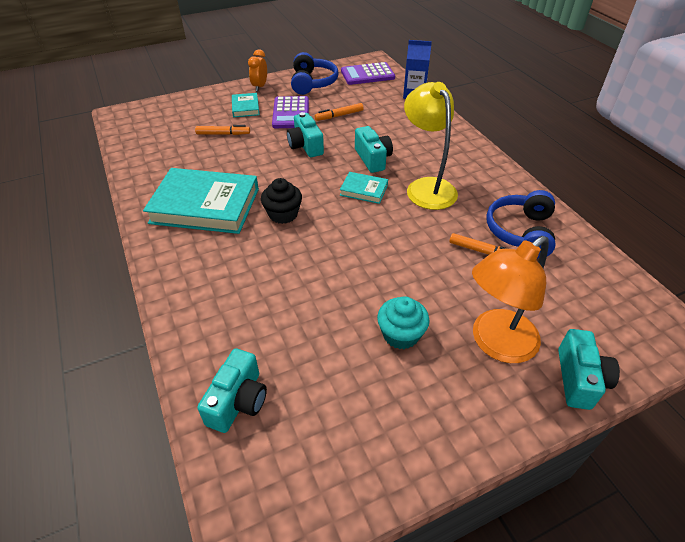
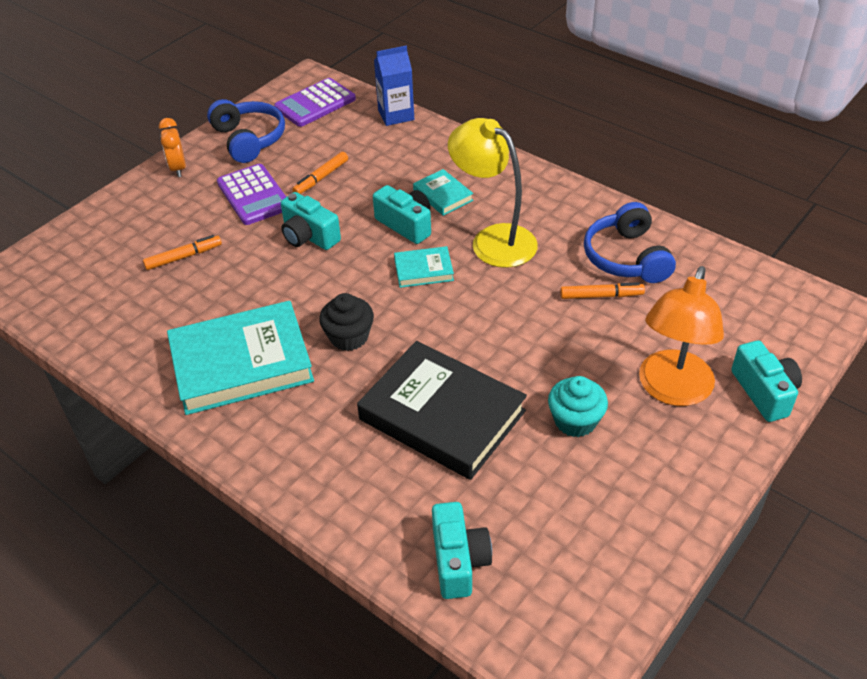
camera: 25 degrees left, 0 degrees up
turquoise book [232,93,260,117] -> turquoise book moved to [413,169,473,216]
none -> black book [357,341,527,480]

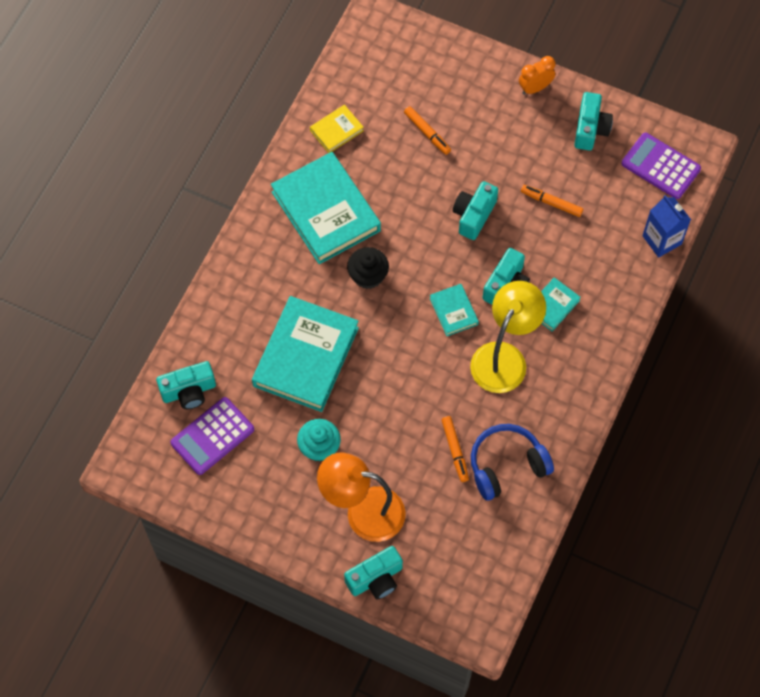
camera: 75 degrees right, 20 degrees up
blue headphones [207,99,285,163] -> turquoise camera [574,92,613,151]
purple calculator [217,164,286,225] -> purple calculator moved to [171,397,254,475]
black book [357,341,527,480] -> turquoise book [252,296,359,412]
none -> yellow book [310,105,364,153]

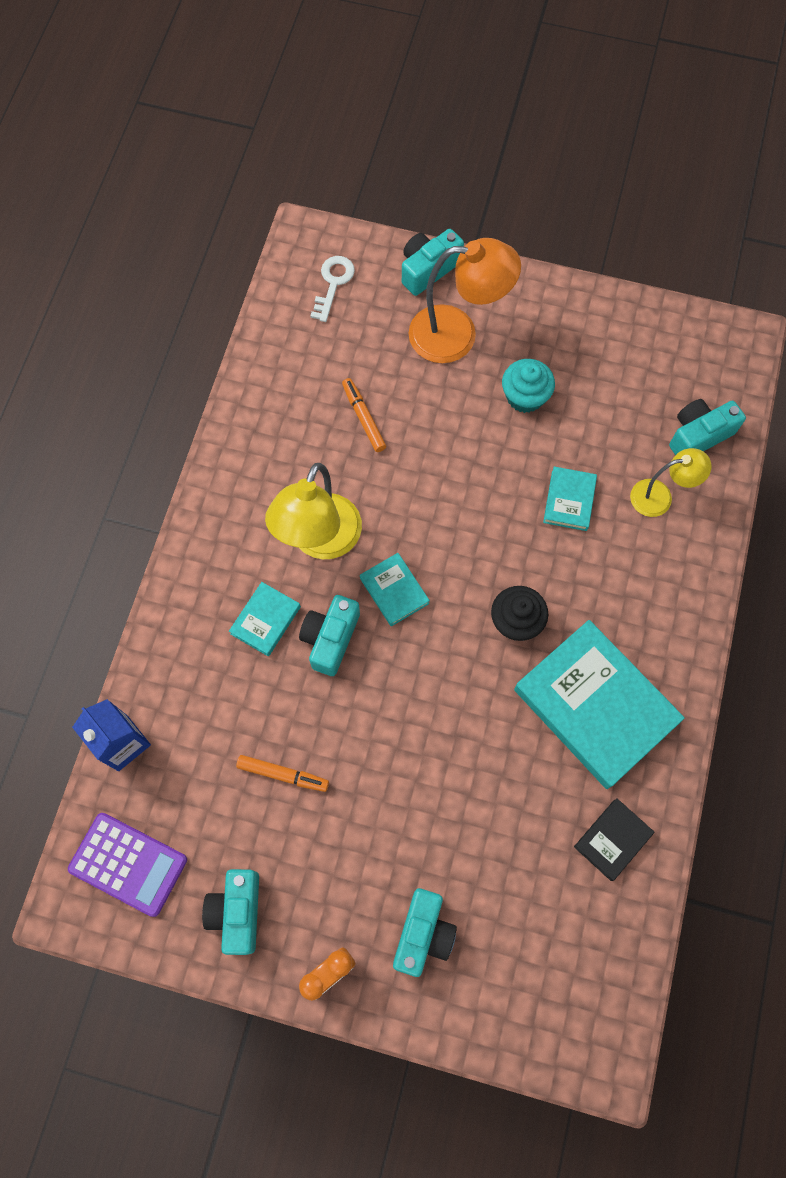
camera: 170 degrees right, 5 degrees up
purple calculator [171,397,254,475] -> none
turquoise book [252,296,359,412] -> turquoise book [543,466,597,531], size x0.46
yellow book [310,105,364,153] -> black book [574,798,654,881]
orange marker [404,106,451,155] -> none
turquoise camera [453,181,498,240] -> turquoise camera moved to [393,888,457,977]
blue headphones [471,424,554,501] -> none
none -> white key [310,256,355,322]
none -> yellow lamp [630,448,712,517]

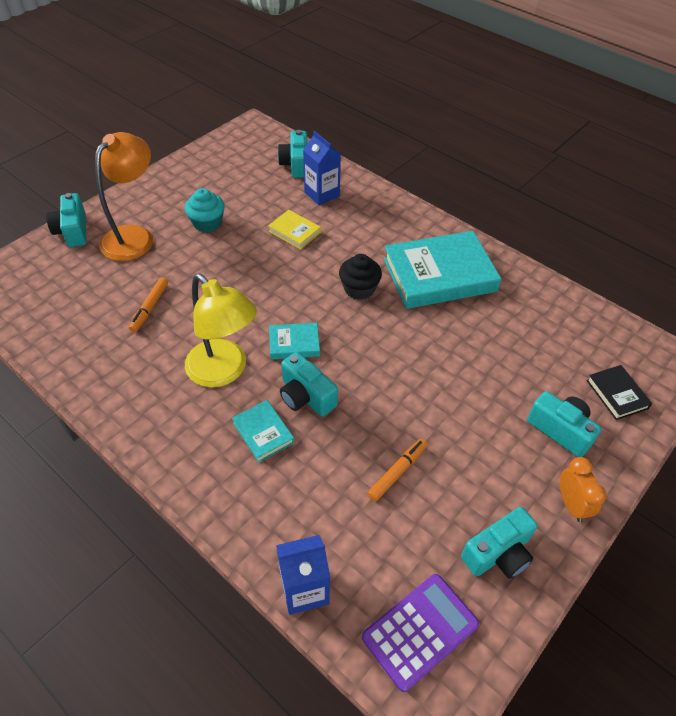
camera: 65 degrees left, 20 degrees down
turquoise camera [202,869,259,955] -> turquoise camera turned 60 degrees counterclockwise [461,507,538,579]
white key [310,256,355,322] -> none
orange marker [342,378,386,452] -> orange marker turned 75 degrees counterclockwise [129,277,168,332]
turquoise book [543,466,597,531] -> yellow book [268,210,321,250]
black book [574,798,654,881] -> black book moved to [586,365,652,420]
yellow lamp [630,448,712,517] -> blue carton [303,131,341,205]

